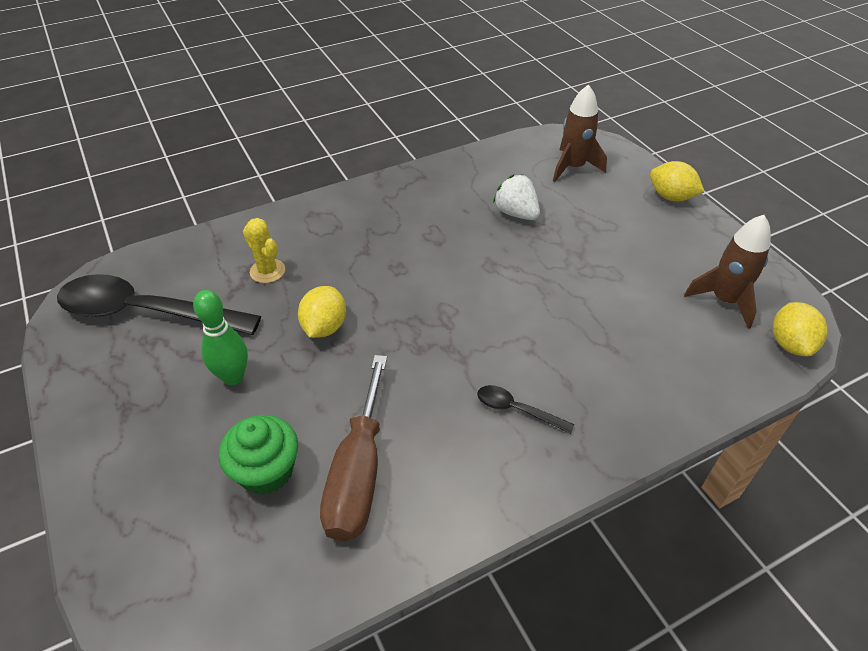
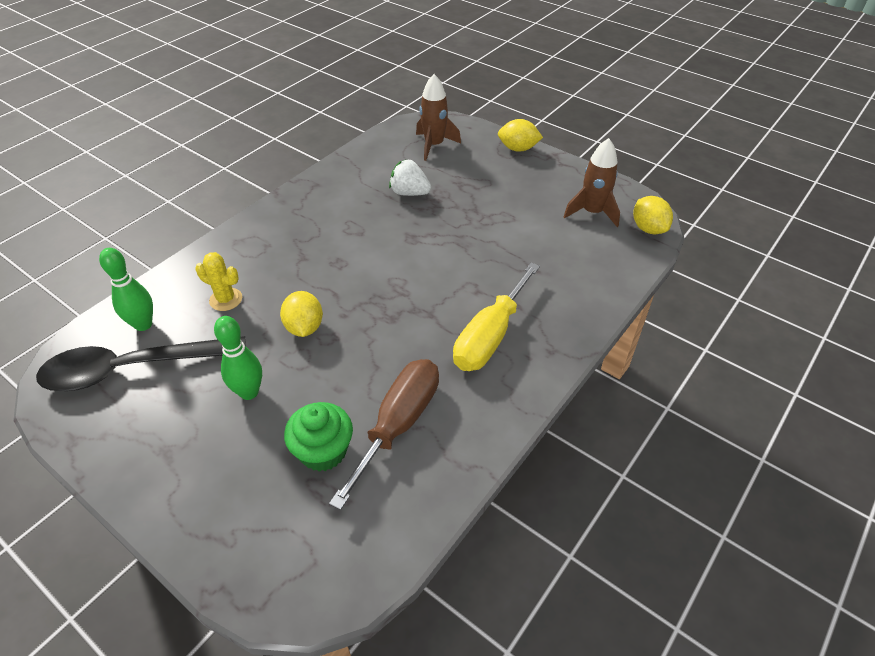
camera: 25 degrees left, 0 degrees up
brown screwdriver [320,355,387,542] -> brown screwdriver turned 135 degrees counterclockwise [329,359,439,510]
black spoon [477,385,575,434] -> yellow screwdriver [453,262,540,371]
none -> green bowling pin [99,248,153,331]

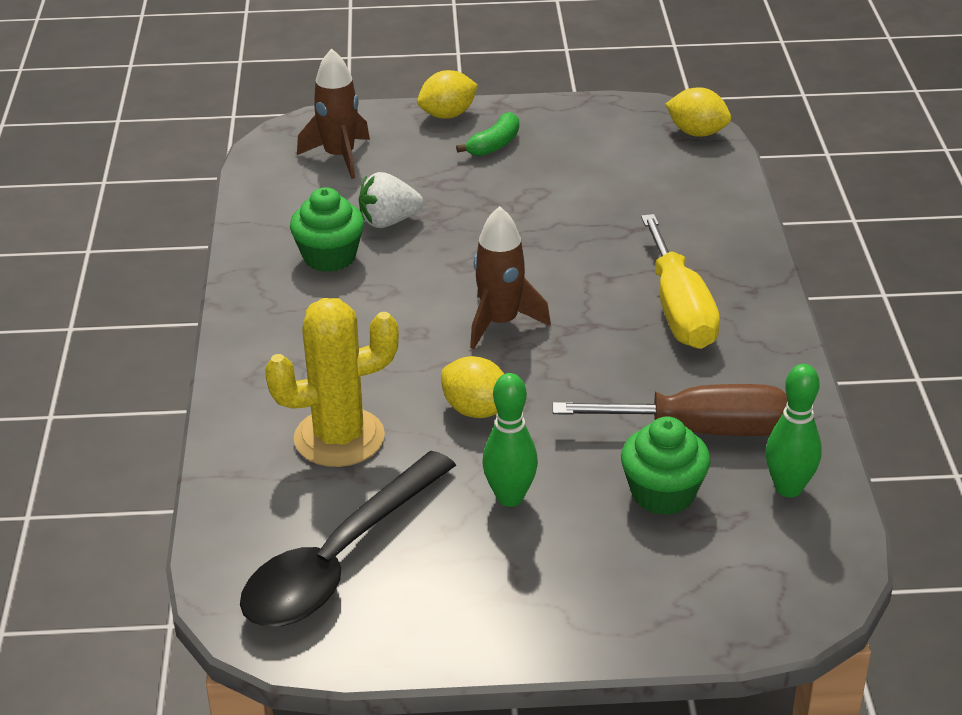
camera: 40 degrees left, 10 degrees down
green bowling pin [99,248,153,331] -> green bowling pin moved to [766,364,822,497]
yellow cactus [195,252,242,311] -> yellow cactus [265,298,399,467], size x1.79
brown screwdriver [329,359,439,510] -> brown screwdriver turned 105 degrees clockwise [553,384,788,436]
brown rocket [564,138,620,227] -> brown rocket moved to [470,206,551,349]
none -> green cupcake [290,187,364,272]
none -> green banana [456,112,519,156]

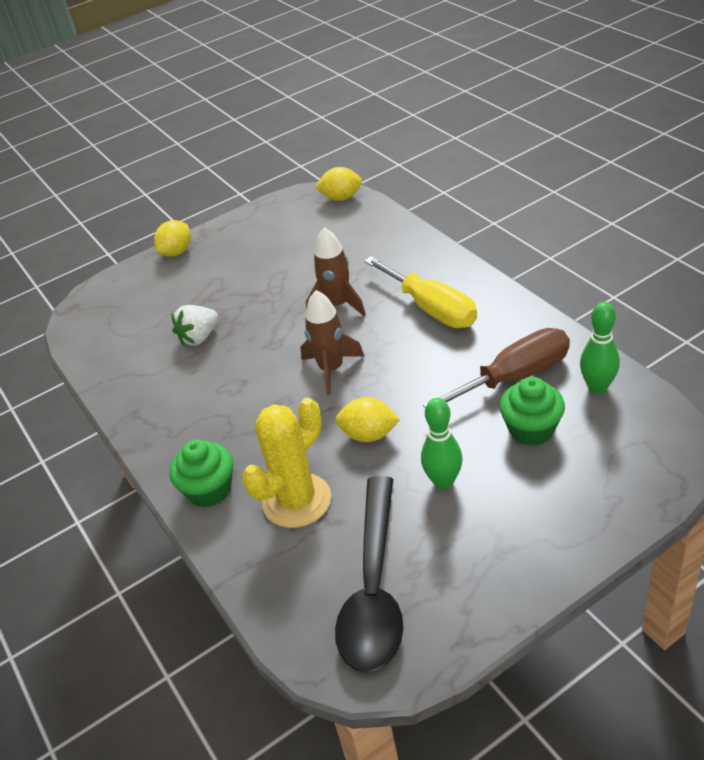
camera: 25 degrees left, 5 degrees up
green cupcake [290,187,364,272] -> green cupcake moved to [170,439,233,508]
brown rocket [297,48,370,179] -> brown rocket moved to [306,227,366,316]
green banana [456,112,519,156] -> none

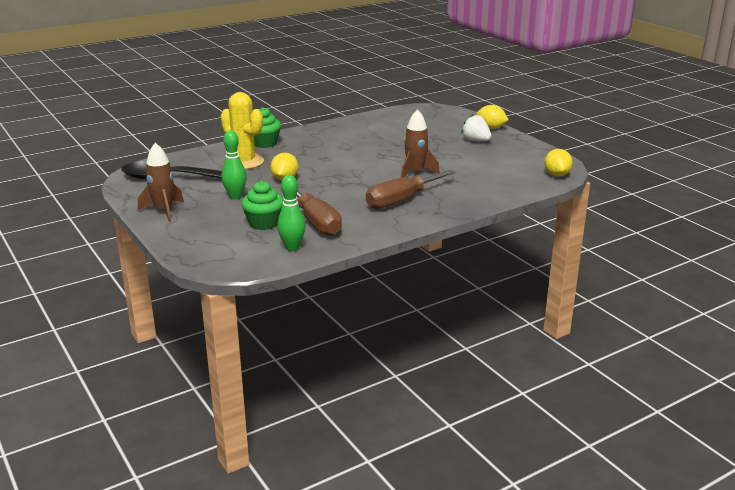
camera: 85 degrees right, 15 degrees down
white strawberry [172,305,218,346] -> white strawberry moved to [461,114,492,141]
brown rocket [300,290,364,395] -> brown rocket moved to [138,143,184,222]
yellow screwdriver [364,256,477,328] -> brown screwdriver [366,170,455,209]

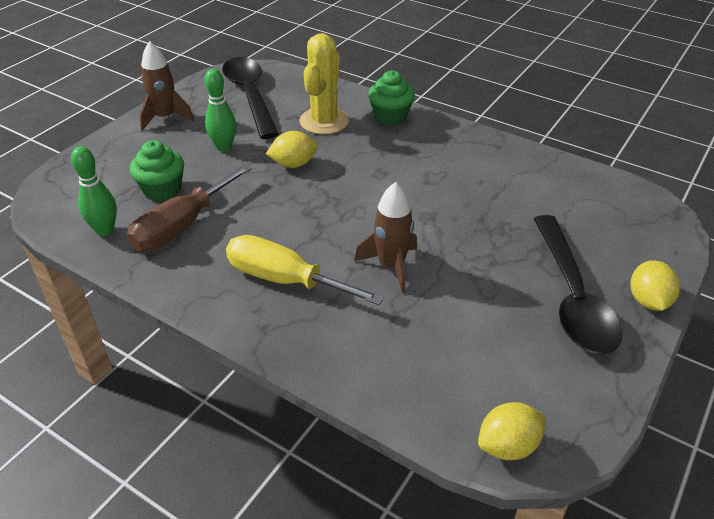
camera: 65 degrees right, 15 degrees up
brown screwdriver [366,170,455,209] -> yellow screwdriver [226,235,384,305]
white strawberry [461,114,492,141] -> black spoon [534,215,622,354]

